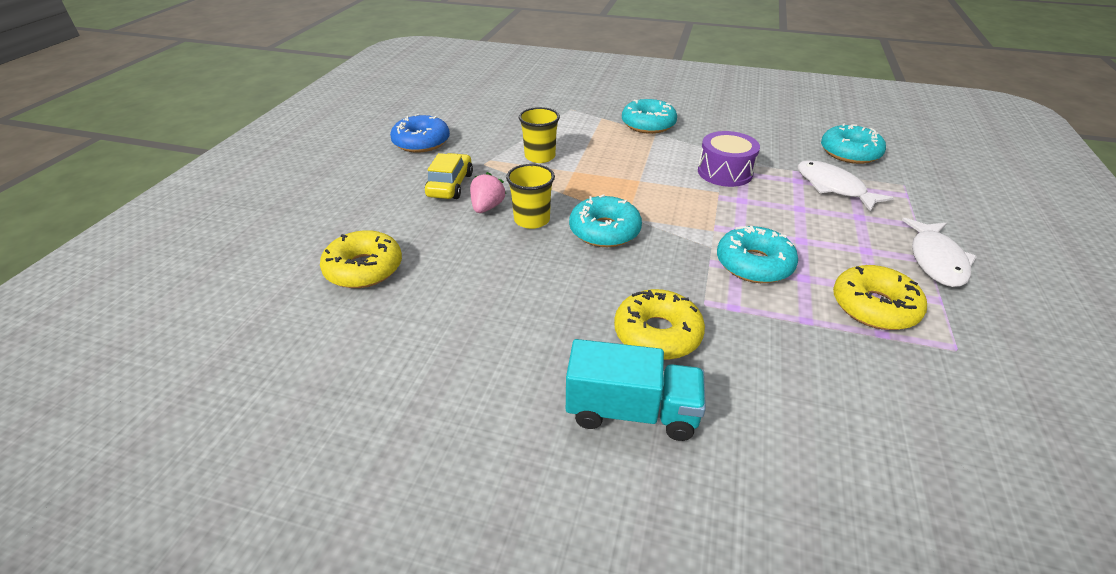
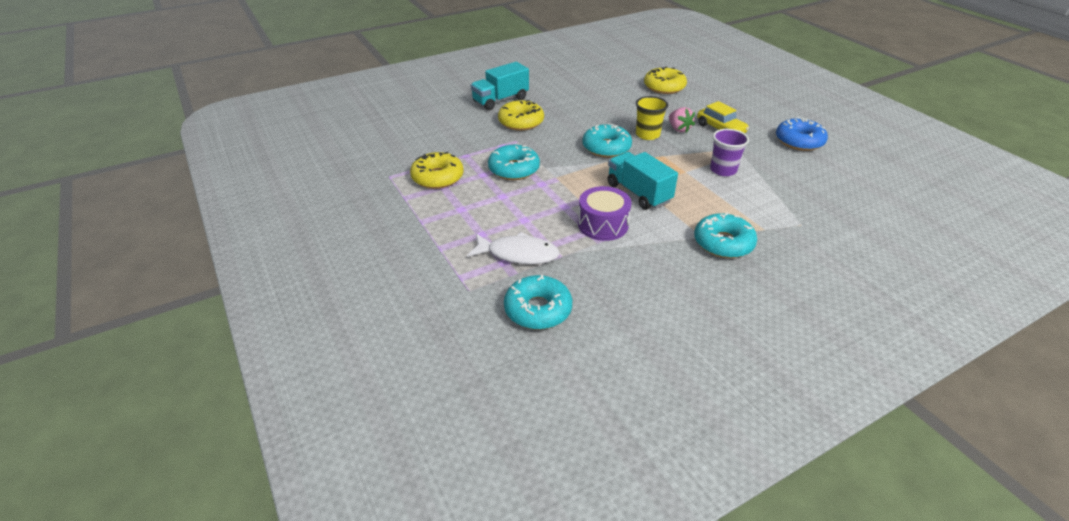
camera: 135 degrees right, 0 degrees up
yellow cup [519,107,560,163] -> purple cup [710,129,749,176]
white fish [902,218,977,287] -> none
none -> turquoise truck [607,152,678,210]

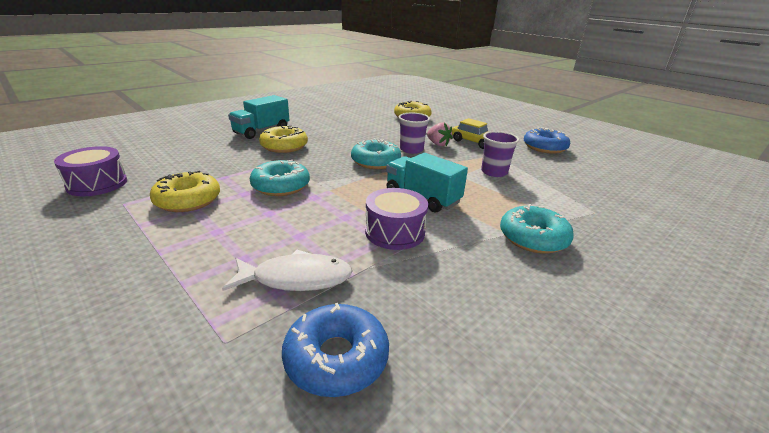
camera: 15 degrees left, 10 degrees down
turquoise donut [504,275,572,330] -> blue donut [282,303,389,397]
yellow cup [636,96,668,140] -> purple cup [399,113,430,154]
none -> purple drum [54,146,127,196]

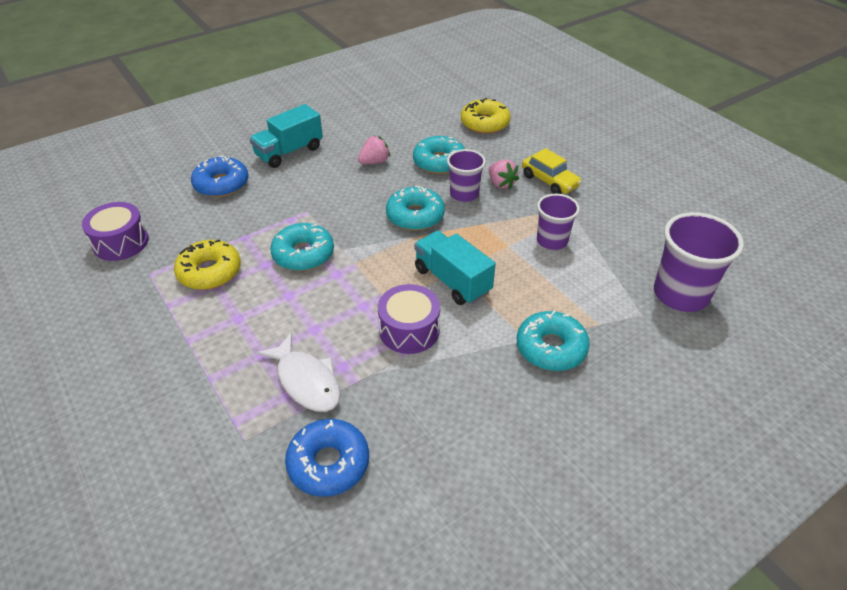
camera: 10 degrees right, 15 degrees up
white fish [222,250,353,291] -> white fish turned 45 degrees clockwise [257,333,341,412]
yellow donut [259,125,308,153] -> none
blue donut [524,127,570,154] -> blue donut moved to [191,156,249,197]
none -> pink strawberry [358,136,390,164]
none -> turquoise donut [413,136,465,174]
none -> purple cup [654,212,744,312]

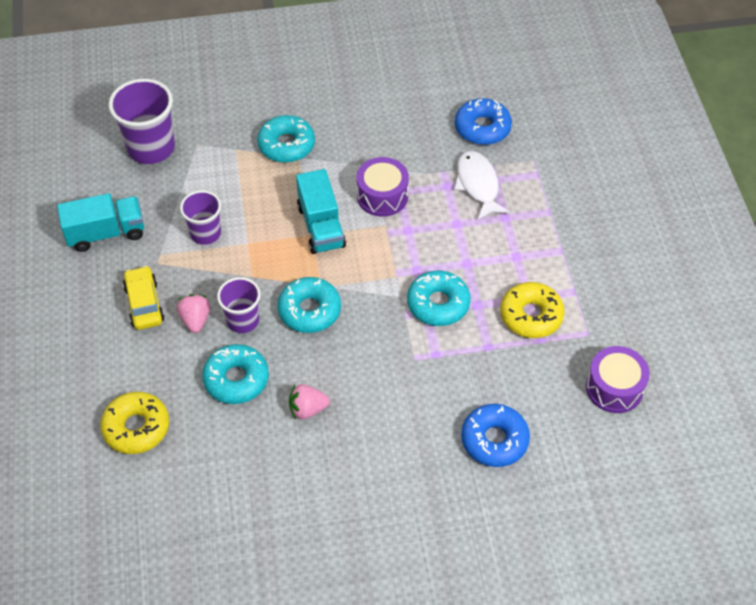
camera: 155 degrees left, 10 degrees up
turquoise truck [250,104,323,168] -> turquoise truck moved to [57,193,144,252]

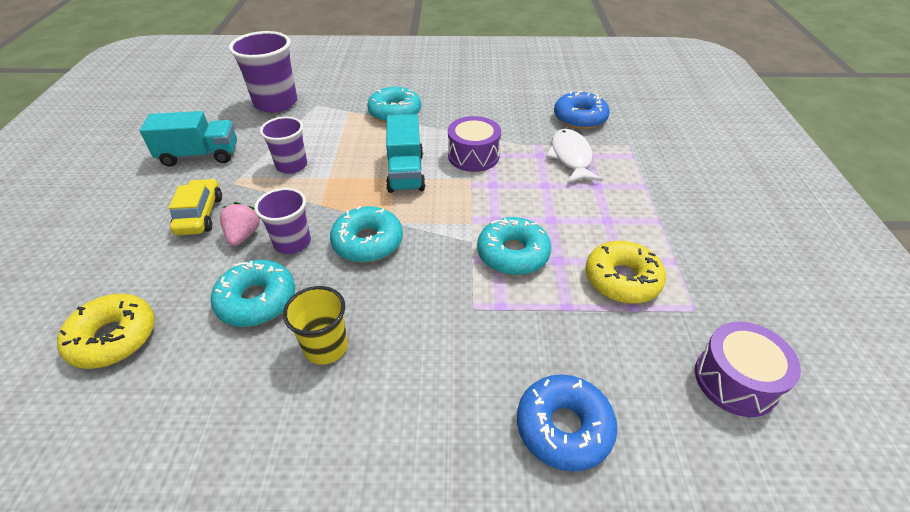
camera: 10 degrees right, 10 degrees down
pink strawberry [289,384,330,419] -> yellow cup [283,286,348,365]

